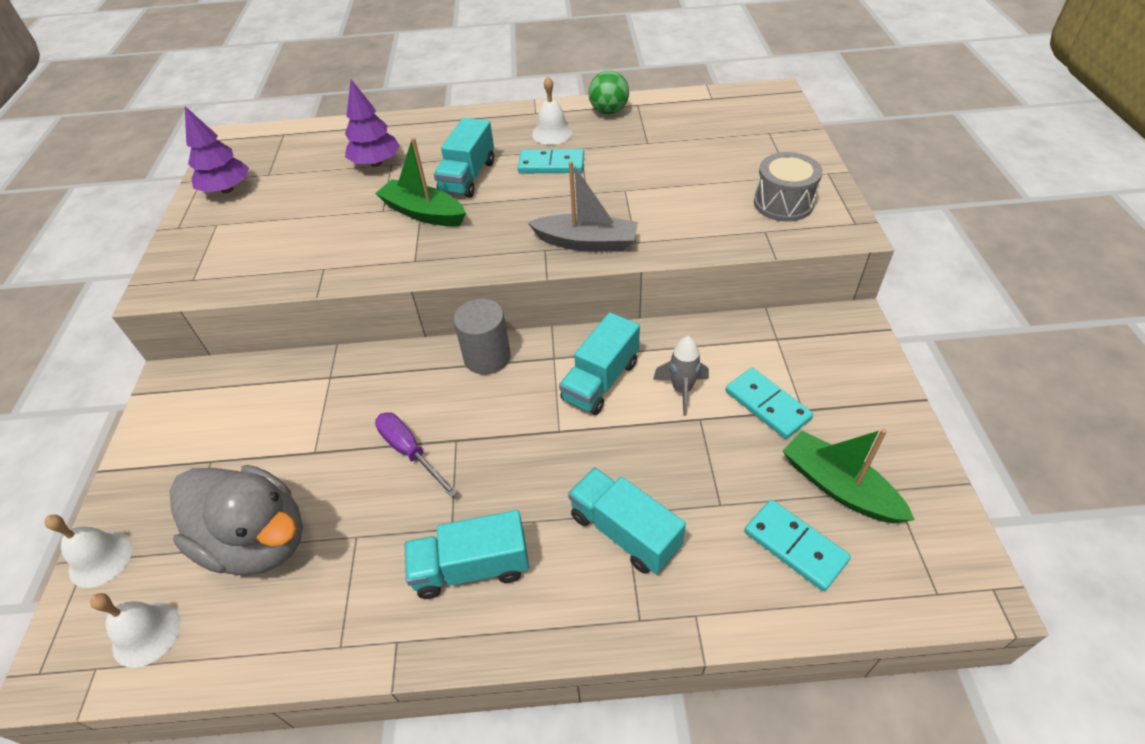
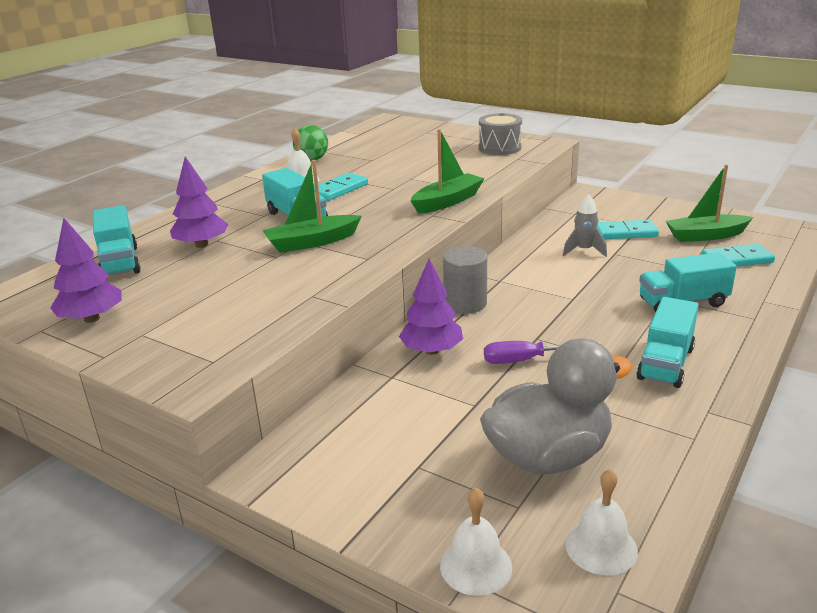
camera: 55 degrees left, 20 degrees down
grey boat [528,161,638,252] -> green boat [411,129,485,214]
turquoise truck [559,313,640,415] -> turquoise truck moved to [93,205,141,278]
none -> purple tree [399,259,463,355]

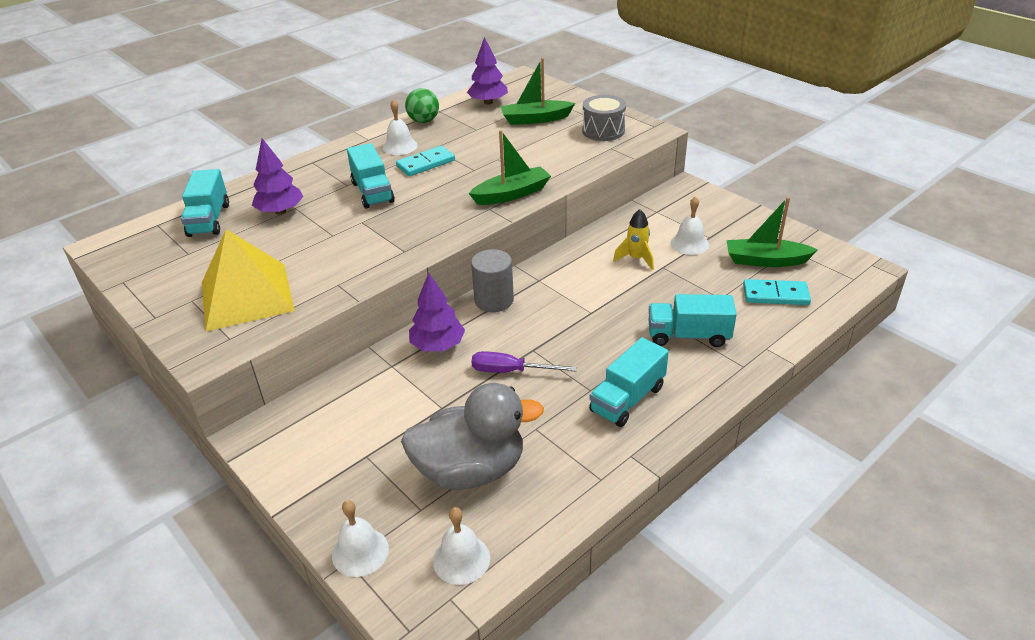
camera: 15 degrees right, 10 degrees up
purple tree [50,218,121,323] -> purple tree moved to [467,37,508,105]
green boat [262,160,362,253] -> green boat moved to [501,58,575,125]
grey rocket [563,194,607,257] -> yellow rocket [613,209,654,270]
turquoise domino [597,220,659,239] -> white bell [670,196,709,255]
none -> yellow pyramid [202,229,295,332]

